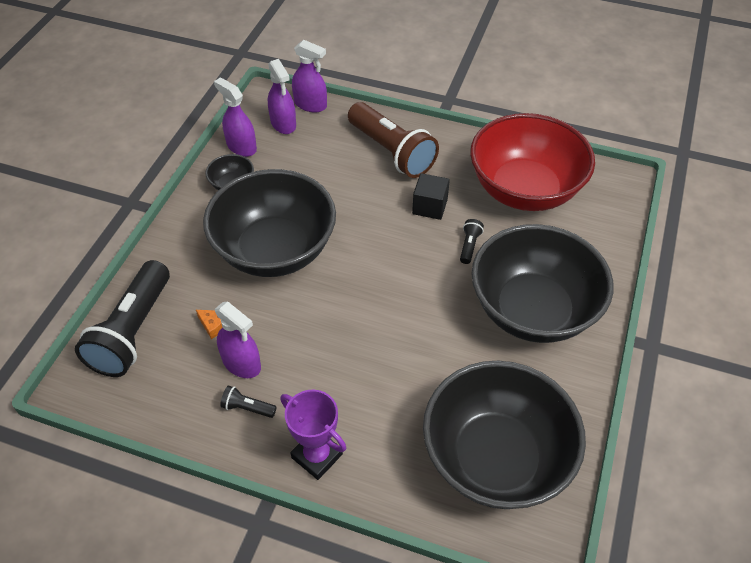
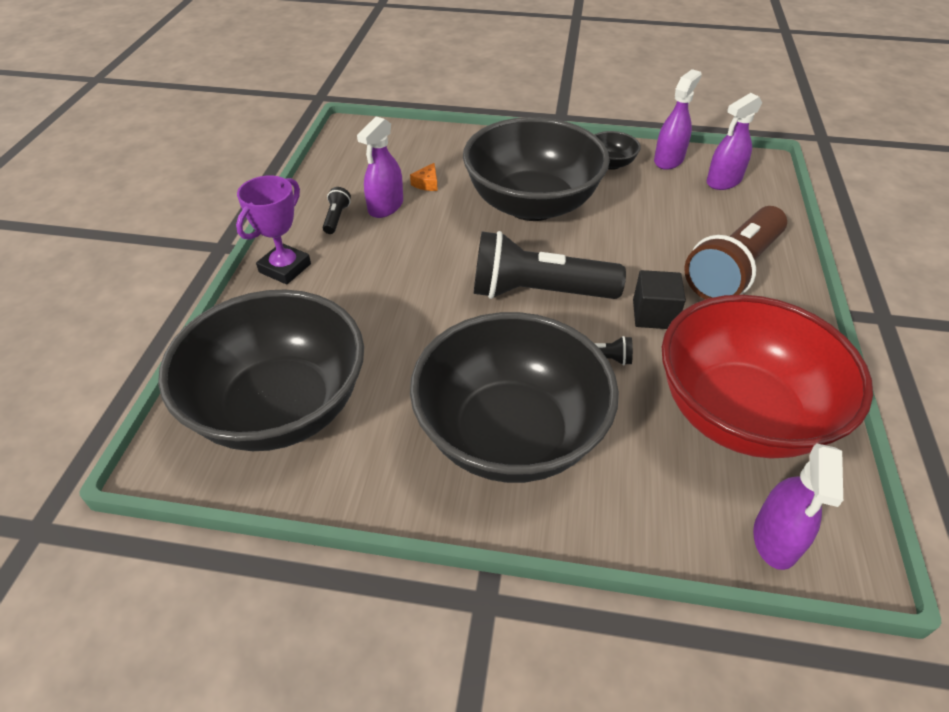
camera: 80 degrees right, 5 degrees down
black flashlight [75,260,170,377] -> black flashlight moved to [474,231,626,299]
purple spray bottle [292,40,327,112] -> purple spray bottle moved to [753,444,843,570]

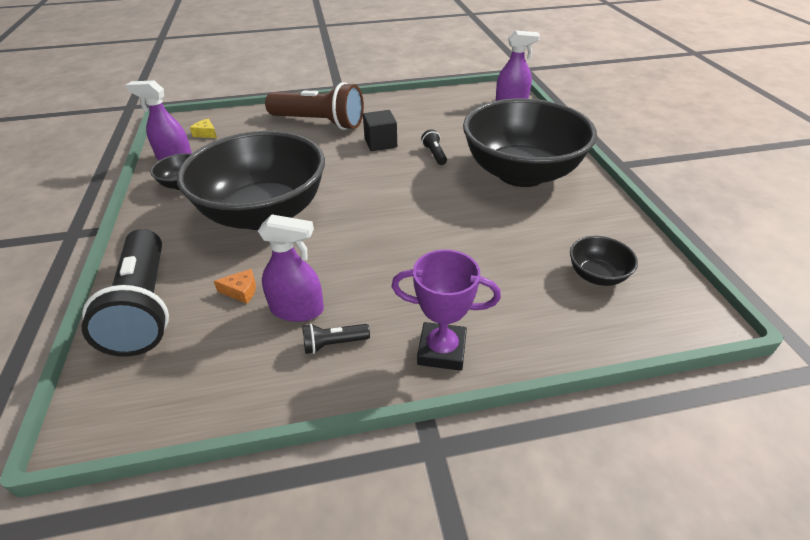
camera: 110 degrees left, 5 degrees down
black bowl [158,290,364,451] -> black bowl [570,236,638,286], size x0.40
black flashlight [474,231,626,299] -> black flashlight moved to [82,229,169,357]
red bowl [662,295,873,459] -> none
purple spray bottle [707,93,762,190] -> yellow cheese [190,118,217,138]

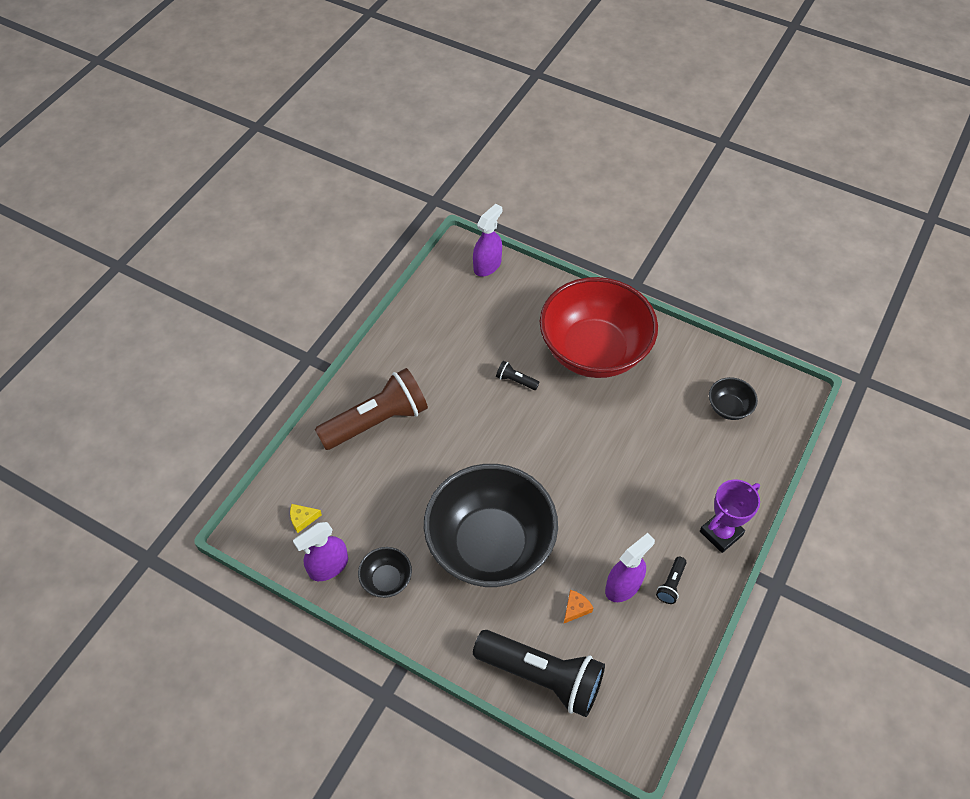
camera: 50 degrees left, 15 degrees up
black cube [363,110,397,151] -> none
black bowl [463,98,597,187] -> red bowl [540,277,658,378]

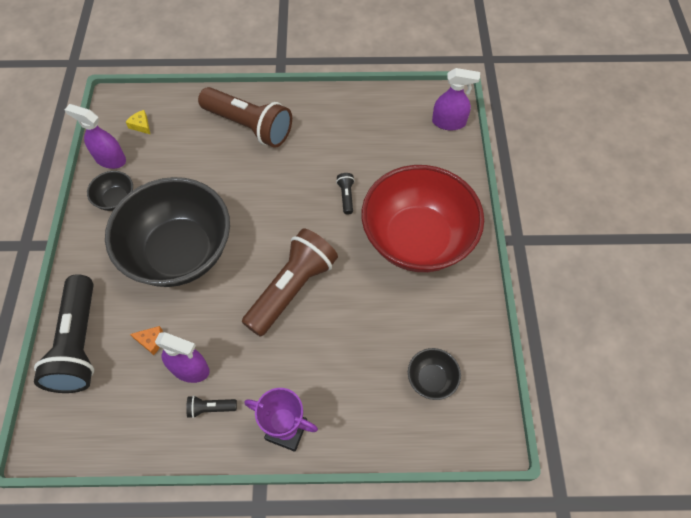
camera: 60 degrees right, 5 degrees up
none -> brown flashlight [242,228,338,337]

